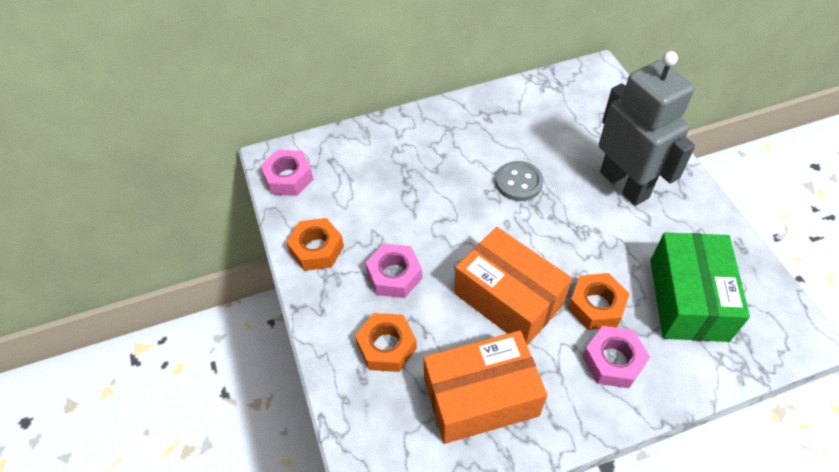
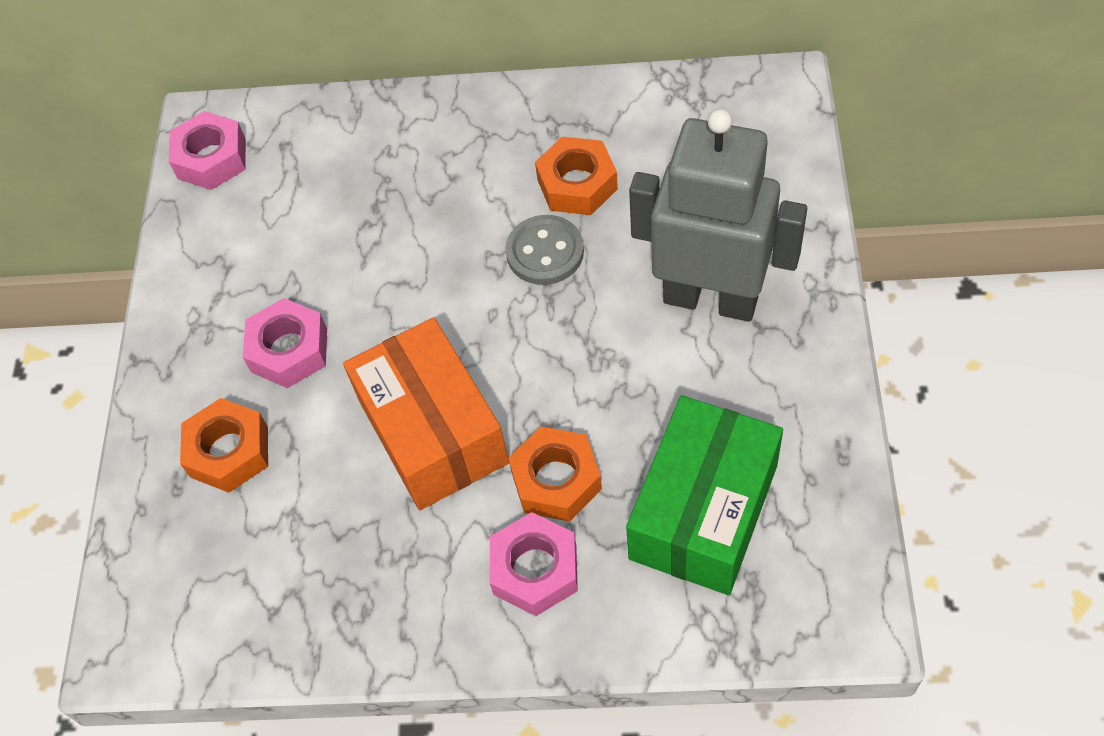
camera: 25 degrees right, 5 degrees up
orange nut [286,218,344,271] -> orange nut moved to [535,137,618,215]
orange box [423,330,547,444] -> none
grey robot [599,51,695,206] -> grey robot turned 60 degrees counterclockwise [629,109,807,322]

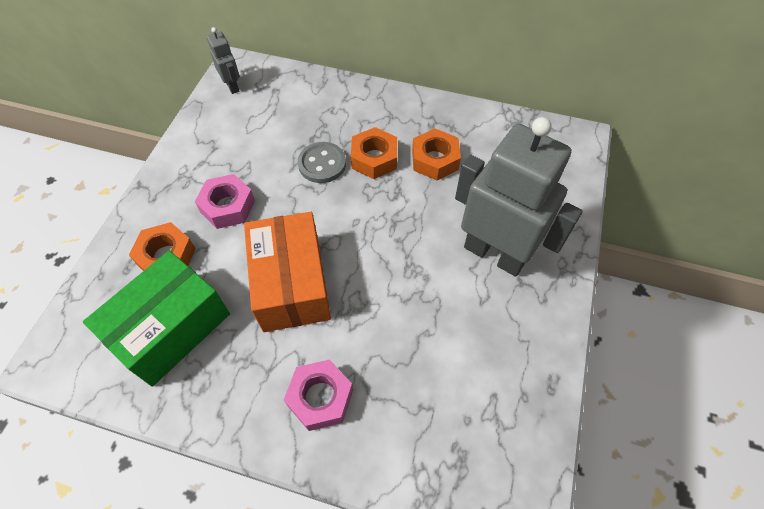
camera: 10 degrees right, 0 degrees up
pink nut [169,111,246,190] -> grey robot [207,27,240,94]
grey button [505,215,584,285] -> grey button moved to [298,142,346,183]
orange nut [508,427,602,522] -> orange nut moved to [351,127,397,179]
green box [626,395,783,595] -> green box moved to [83,250,230,387]

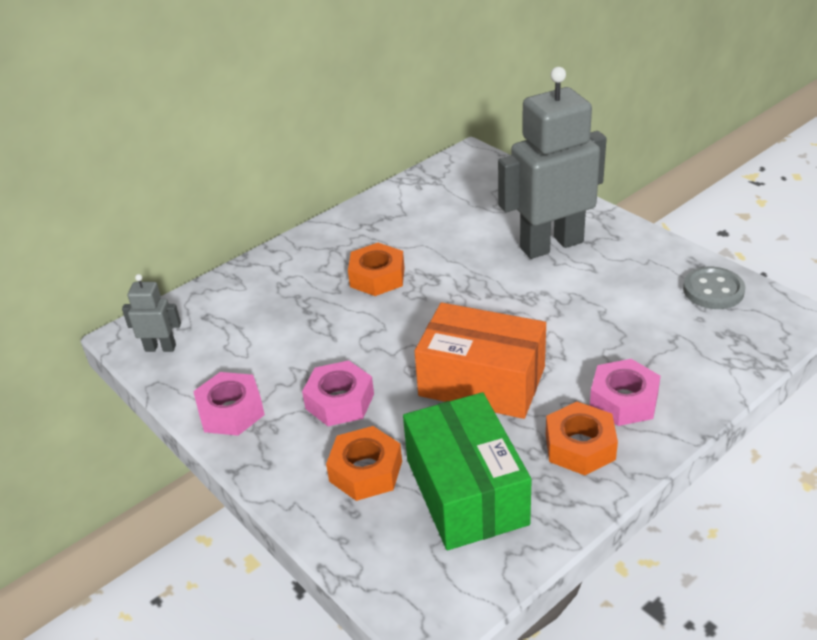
camera: 55 degrees left, 20 degrees down
grey button [298,142,346,183] -> grey button moved to [683,267,745,309]
orange nut [412,128,461,180] -> orange nut moved to [546,402,618,475]
none -> pink nut [193,372,265,436]

